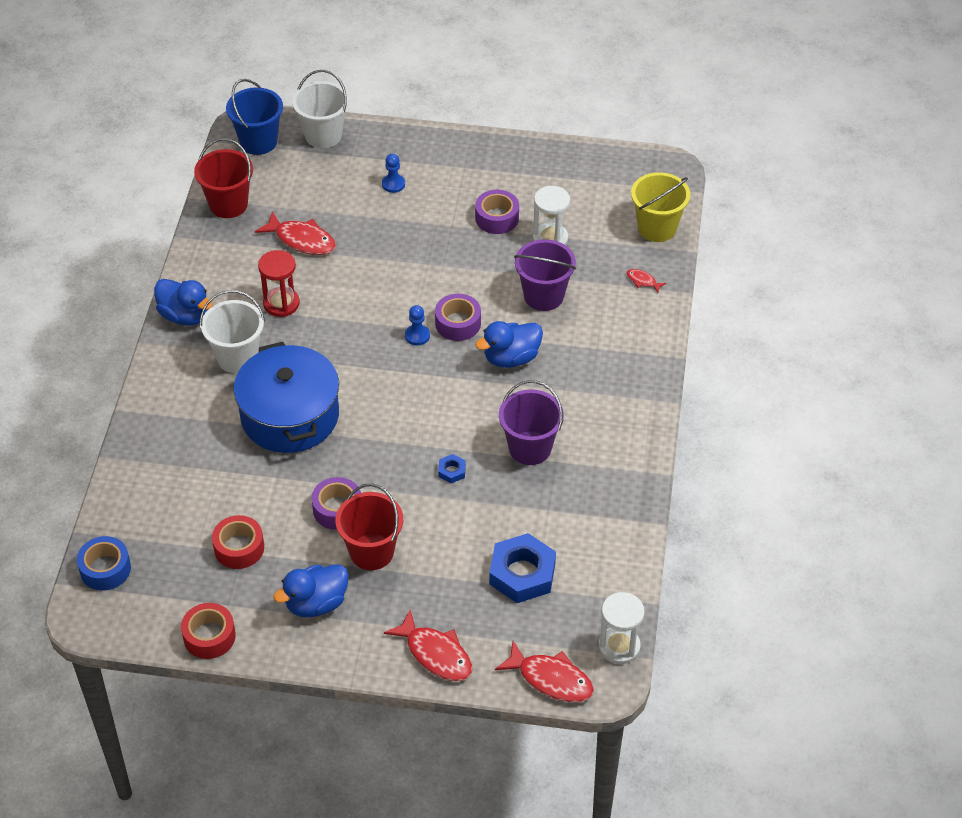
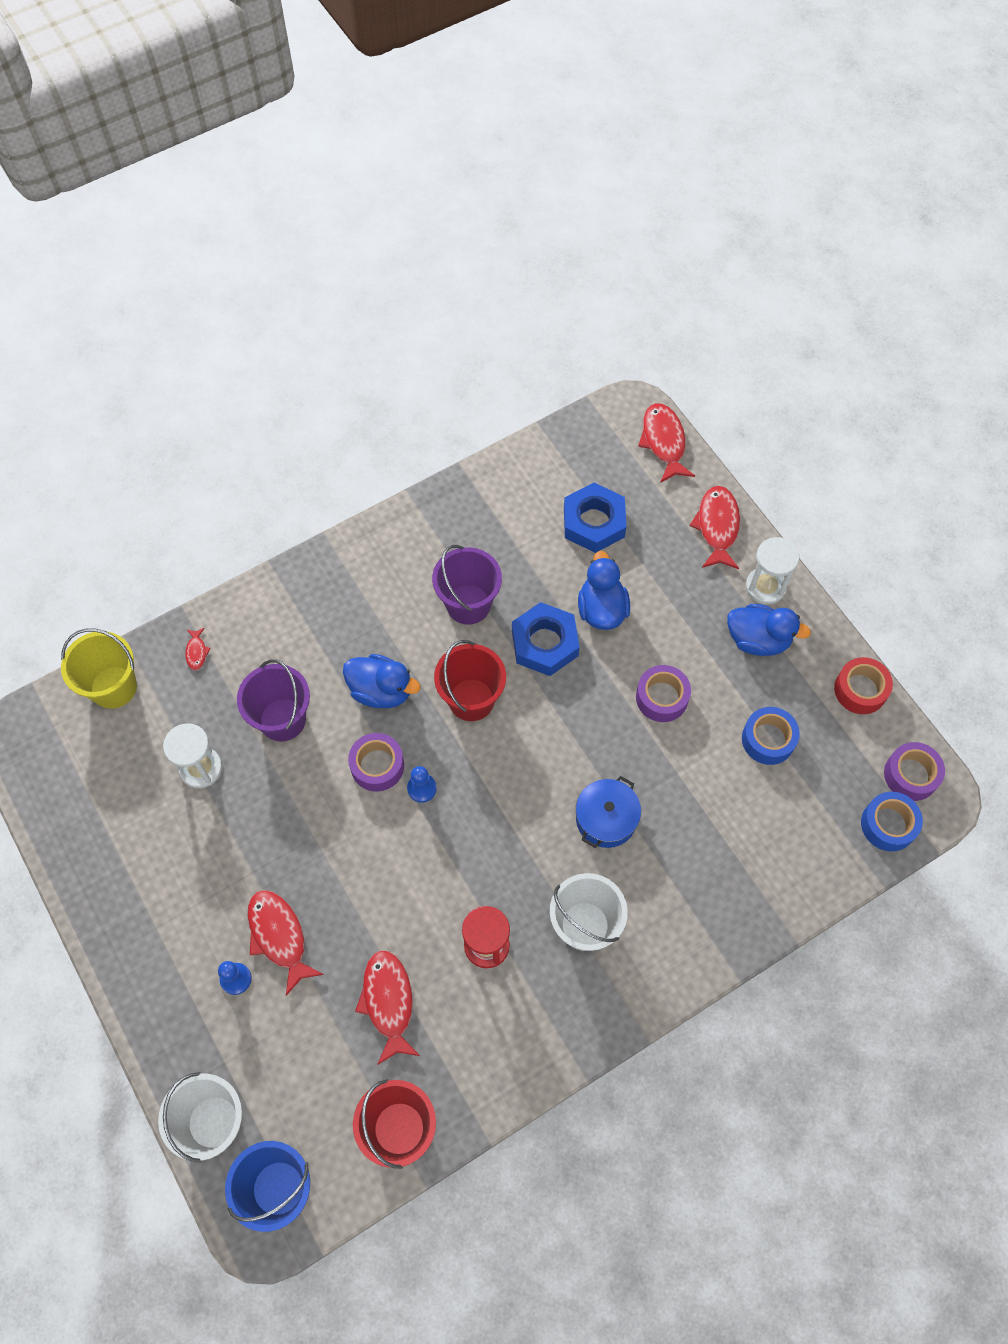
camera: 130 degrees left, 15 degrees up
blue duck [154,279,213,326] -> blue duck moved to [578,551,630,630]
red tape [212,515,264,569] -> blue tape [742,707,800,765]
blue pot [234,342,339,453] -> blue pot [576,776,641,848], size x0.54
red bucket [335,484,403,570] -> red bucket moved to [434,640,506,721]
blue nut [438,454,466,483] -> blue nut [512,602,580,676], size x2.24
purple tape [475,190,519,234] -> purple tape moved to [884,742,945,801]
white hourglass [599,592,645,664] -> white hourglass moved to [746,537,799,605]
none -> red fish [248,890,324,996]

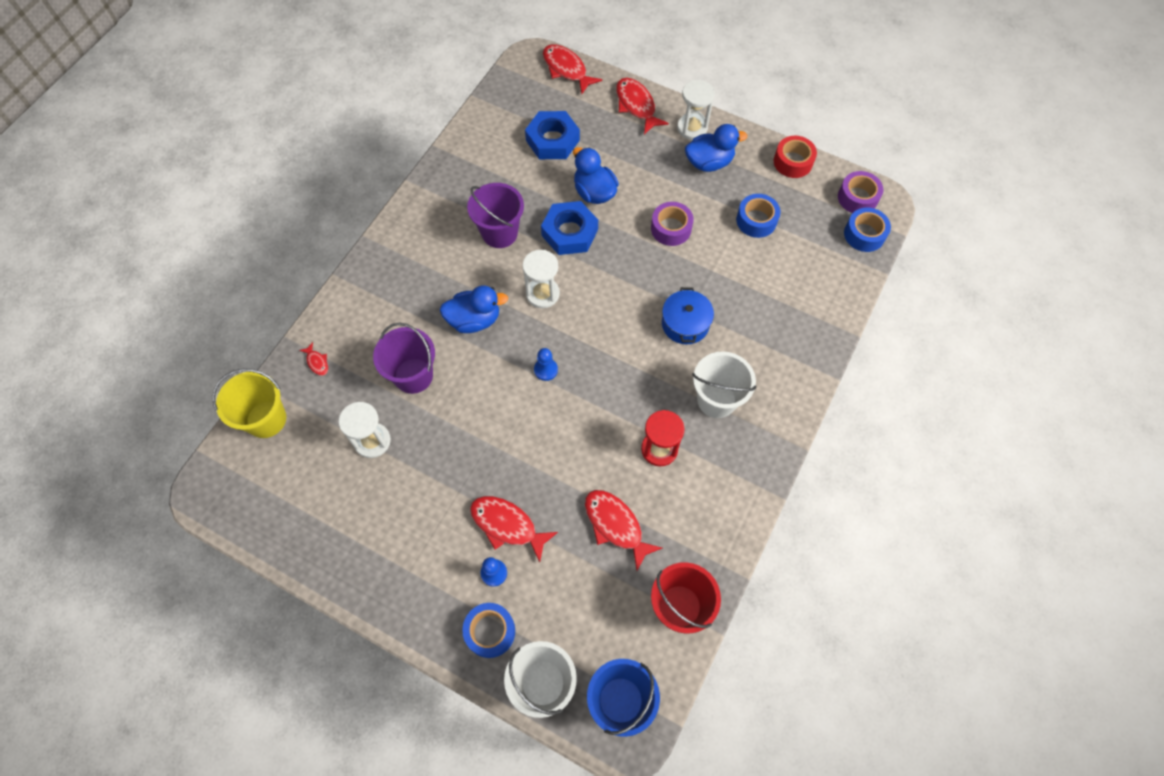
camera: 30 degrees left, 0 degrees up
purple tape [348,733,404,792] -> none
red bucket [434,640,506,721] -> white hourglass [522,250,560,308]
none -> blue tape [462,603,515,658]

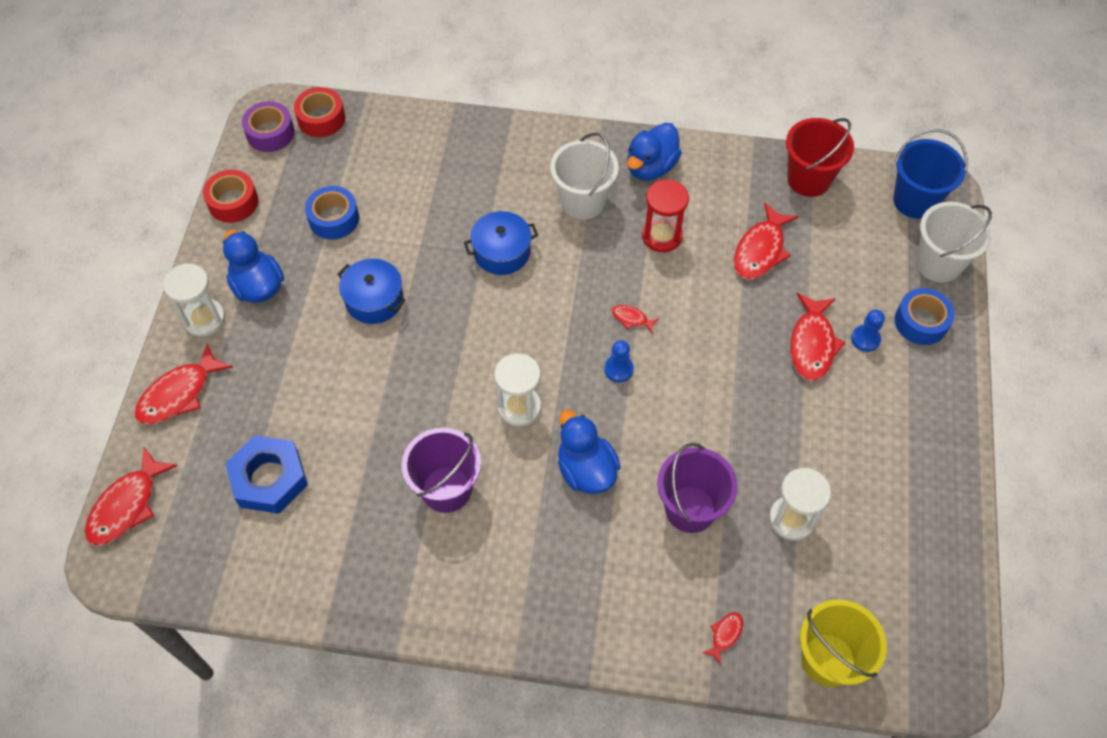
camera: 110 degrees left, 5 degrees down
blue nut [541,201,598,255] -> none
blue duck [573,147,619,204] -> blue duck moved to [627,123,682,180]
purple tape [651,202,694,246] -> blue pot [337,259,406,324]
blue tape [844,208,891,252] -> red tape [294,87,345,137]
none -> red fish [611,305,659,333]

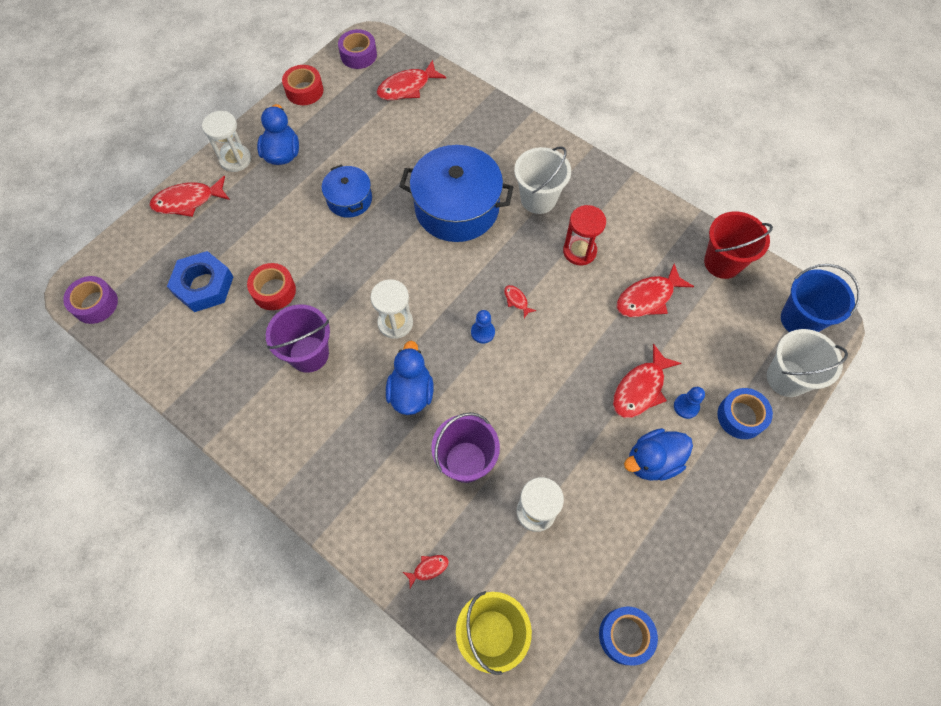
camera: 30 degrees right, 5 degrees up
red fish [85,447,178,546] -> red fish moved to [377,60,446,100]
red tape [294,87,345,137] -> red tape moved to [247,263,296,310]
blue tape [305,186,359,240] -> blue tape moved to [599,607,658,666]
blue pot [464,211,538,275] -> blue pot [399,145,513,242], size x1.85
blue duck [627,123,682,180] -> blue duck moved to [624,428,693,481]
none -> purple tape [63,276,118,324]

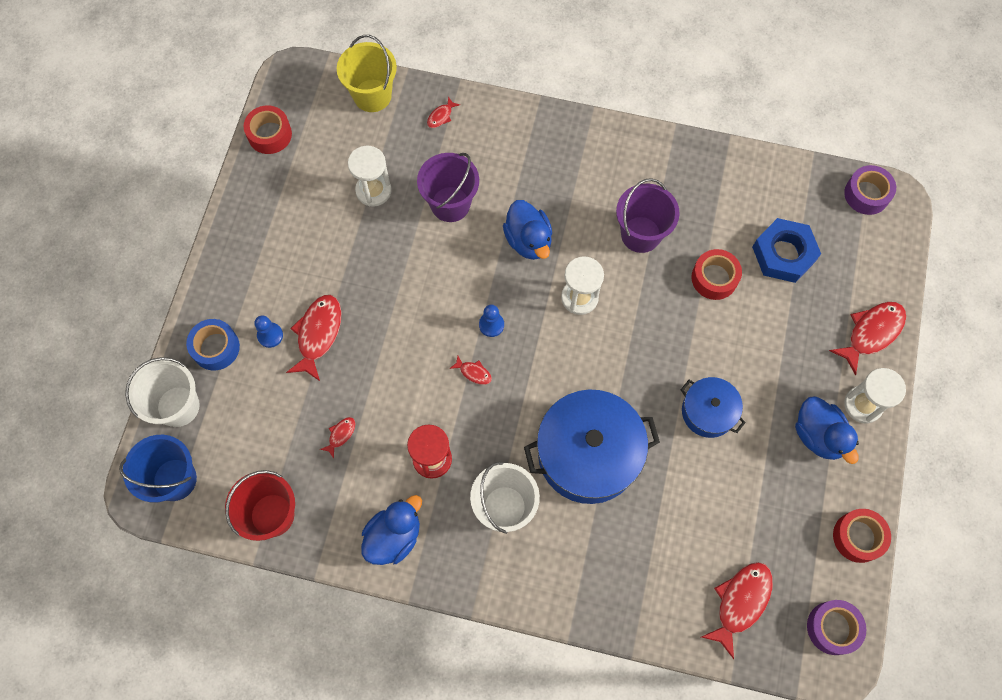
camera: 155 degrees right, 5 degrees up
blue tape [599,607,658,666] -> red tape [244,106,292,154]
red fish [616,263,694,317] -> red fish [320,417,355,458], size x0.48
blue duck [624,428,693,481] -> blue duck moved to [361,495,422,565]

